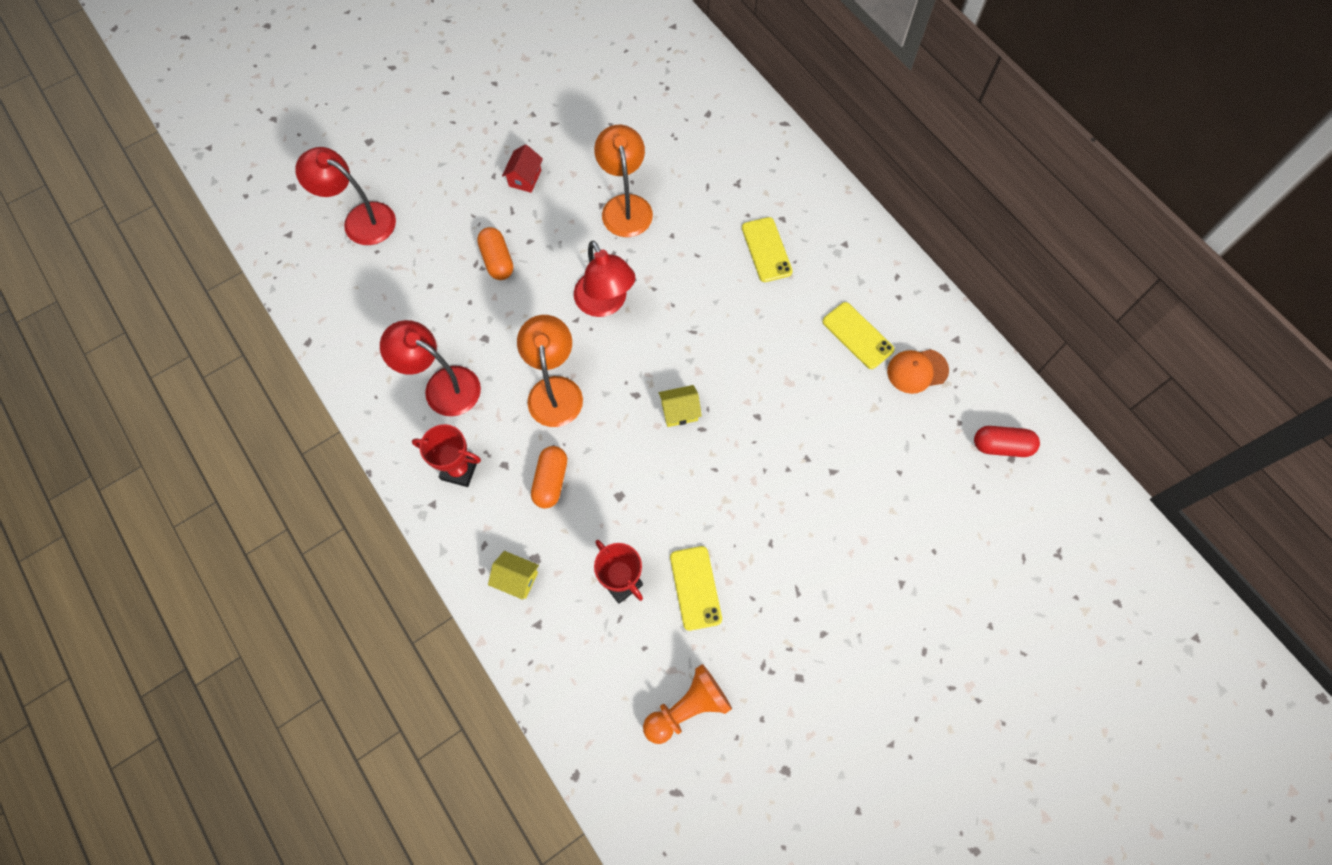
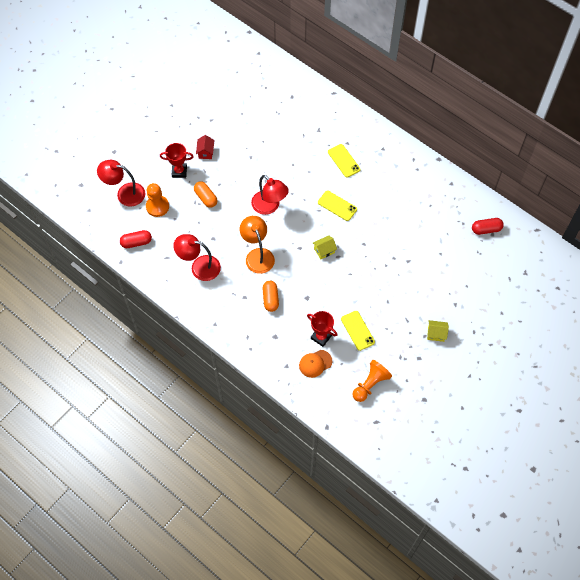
camera: 15 degrees left, 5 degrees down
red trophy [412,424,481,487] -> red trophy moved to [160,143,194,178]
yellow house [488,551,539,600] -> yellow house moved to [427,320,449,342]
orange lamp [594,125,653,237] -> none
yellow phone [822,302,894,369] -> yellow phone moved to [318,191,357,221]
orange cap [887,349,949,394] -> orange cap moved to [299,350,332,378]
none -> red capsule [120,230,152,248]
none -> orange pawn [146,183,169,217]

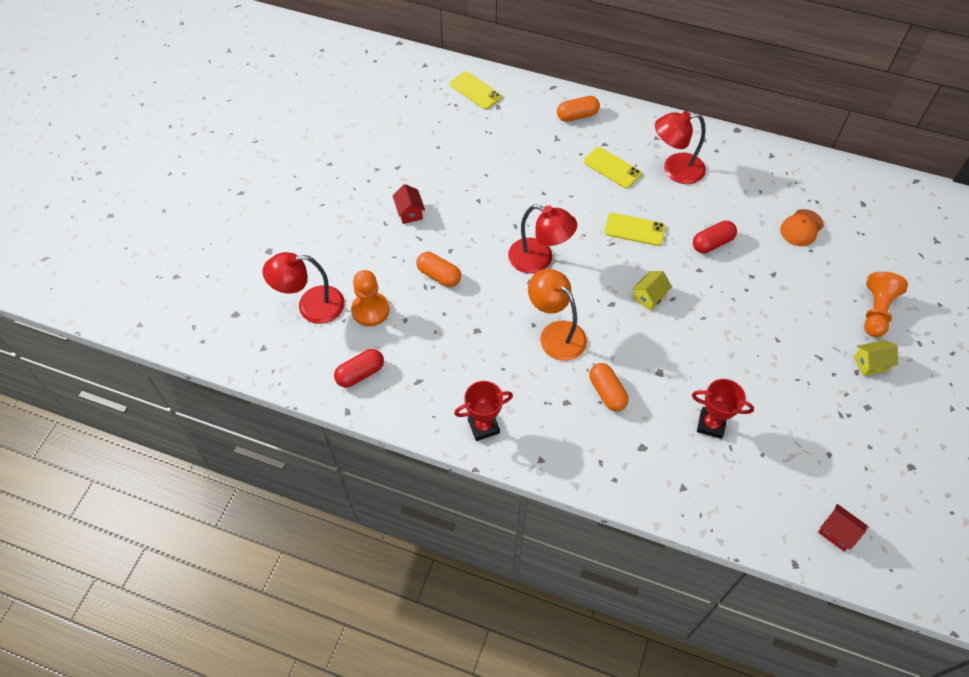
camera: 20 degrees left, 5 degrees down
red trophy [160,143,194,178] -> red trophy moved to [454,381,513,441]
red lamp [173,234,221,281] -> red lamp moved to [655,111,706,184]
orange cap [299,350,332,378] -> orange cap moved to [780,209,824,246]
yellow phone [341,311,375,351] -> yellow phone moved to [450,71,502,110]
orange pawn [353,360,392,402] -> orange pawn moved to [864,271,908,337]
red capsule [472,218,504,235] -> red capsule moved to [693,221,737,253]
none -> orange capsule [557,96,600,122]
none -> red house [818,504,867,551]

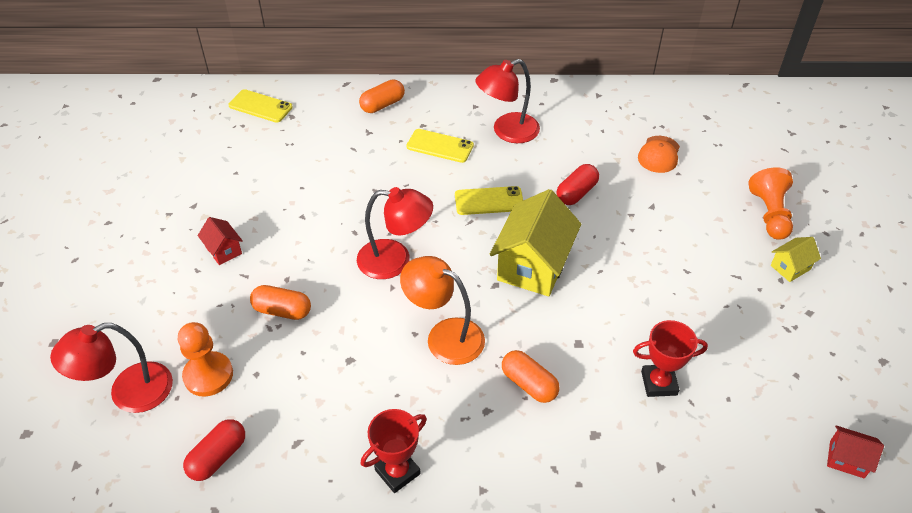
camera: 20 degrees left, 10 degrees down
yellow house [632,271,672,311] -> yellow house [490,189,581,296], size x2.11

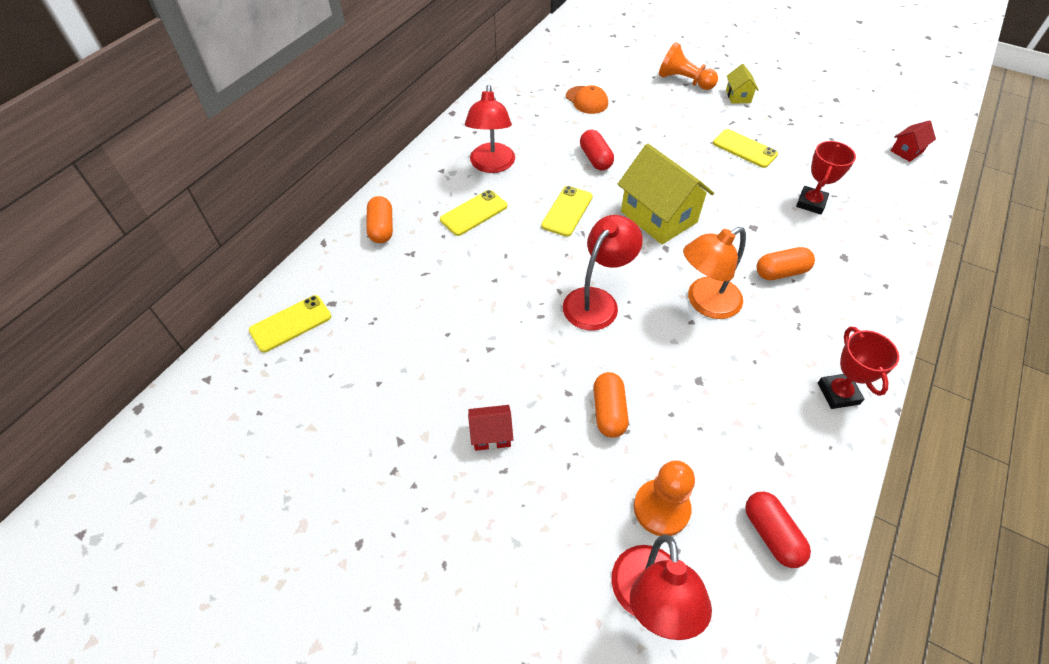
camera: 60 degrees left, 5 degrees up
orange capsule [250,285,311,320] -> orange capsule turned 45 degrees counterclockwise [593,372,629,438]
none -> yellow phone [713,129,778,168]

